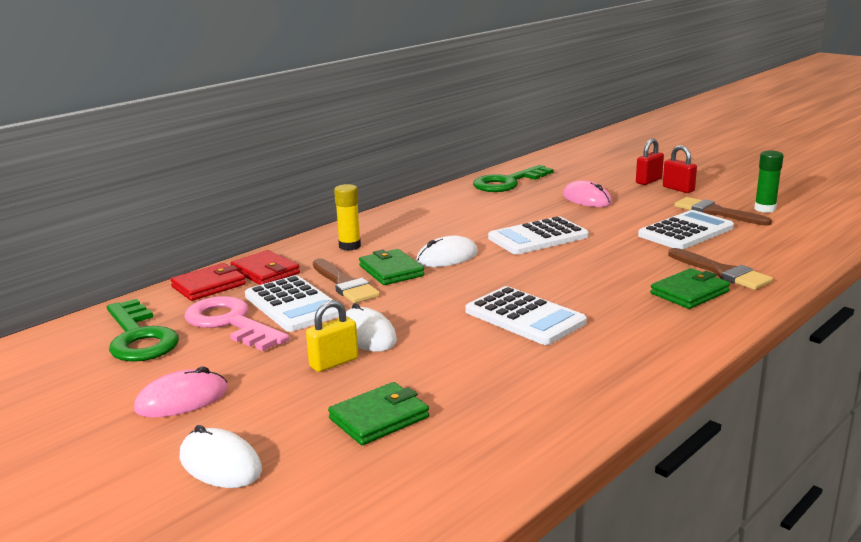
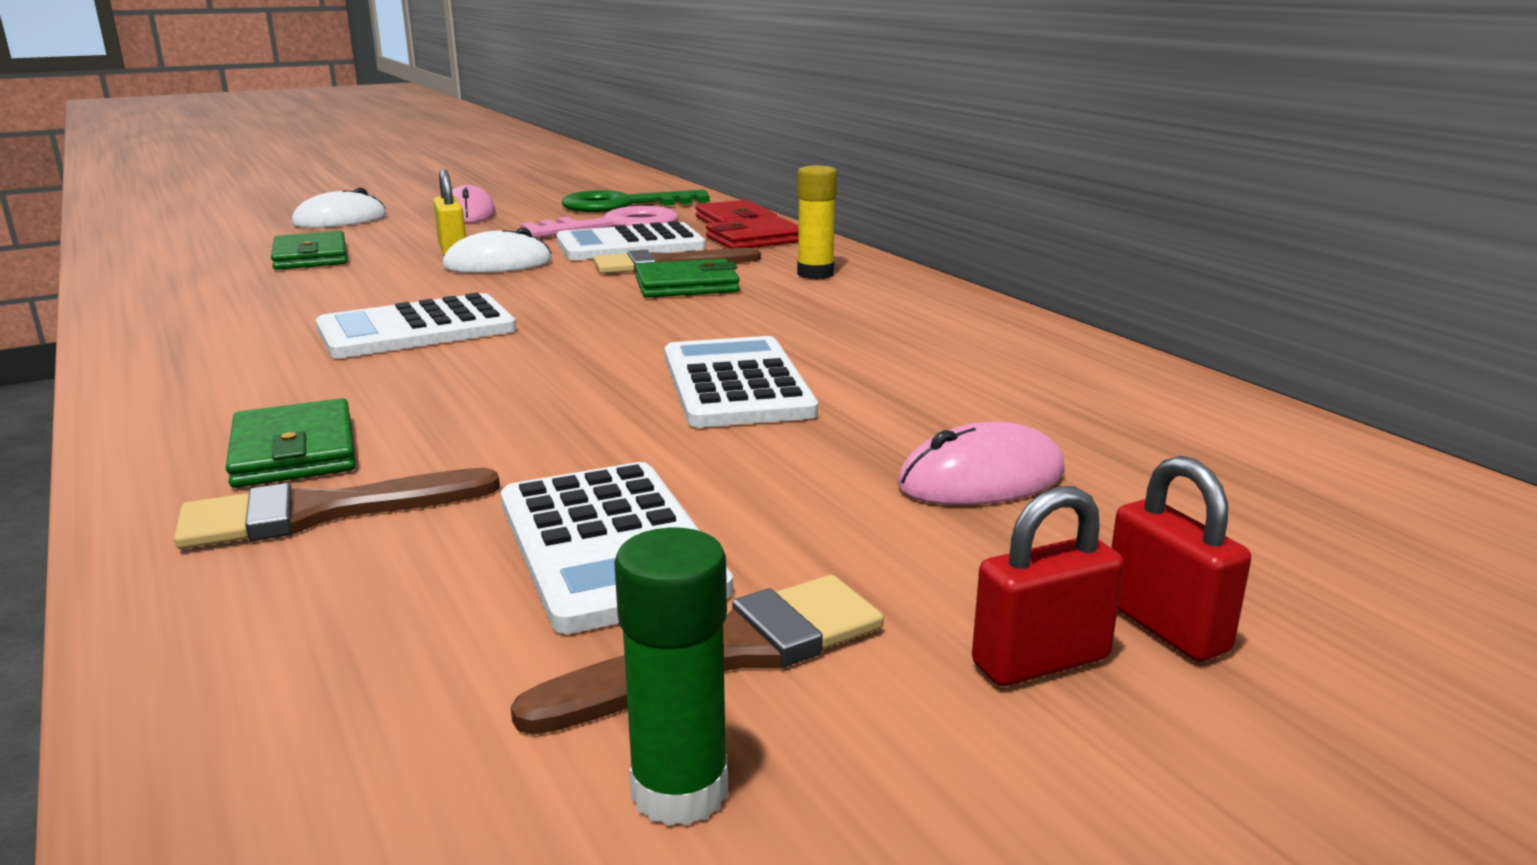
camera: 105 degrees right, 0 degrees up
white mouse [416,236,478,267] -> none
green key [473,165,554,192] -> none

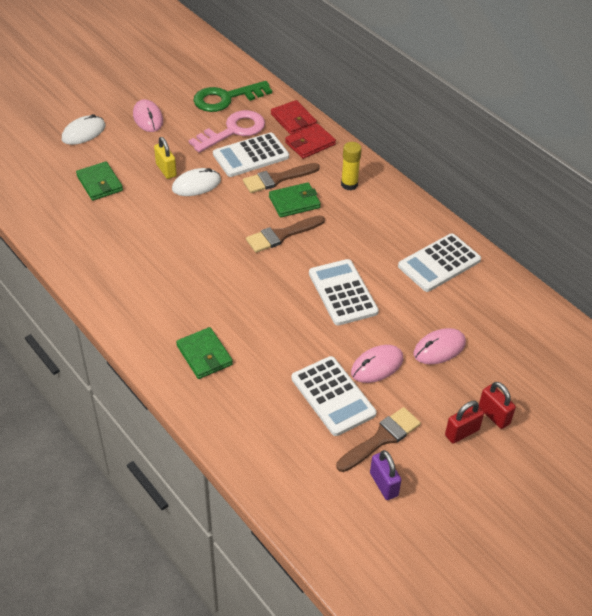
camera: 10 degrees left, 25 degrees up
brown brush [174,468,500,549] -> brown brush moved to [246,215,325,253]
white calculator [316,293,516,358] -> white calculator moved to [398,233,481,292]
green glue stick [614,528,728,826] -> purple padlock [370,450,401,500]
none -> pink mouse [351,345,404,383]

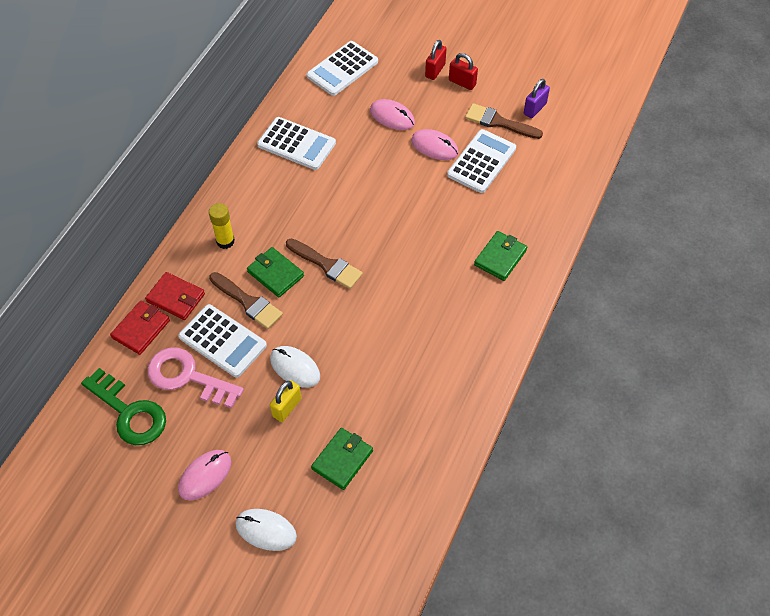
camera: 115 degrees left, 10 degrees up
white calculator [309,259,379,326] -> white calculator moved to [307,41,378,96]

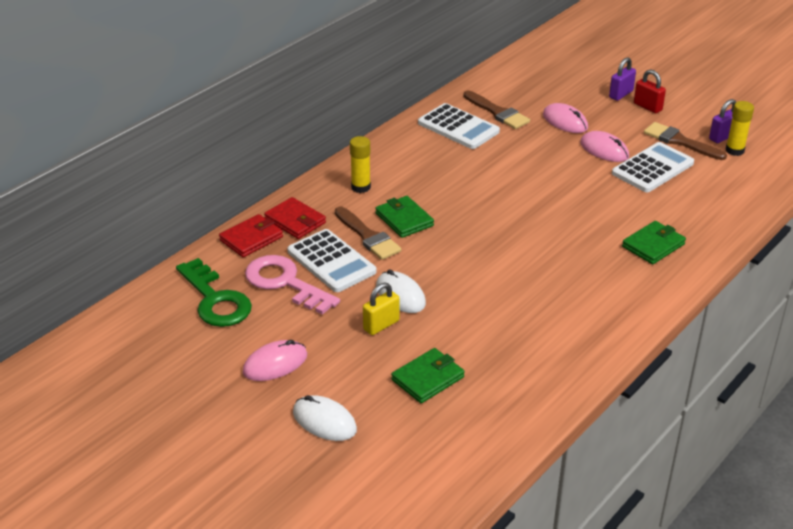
camera: 15 degrees right, 20 degrees down
brown brush [286,238,363,289] -> brown brush moved to [463,91,530,129]
white calculator [307,41,378,96] -> none
red padlock [425,40,446,80] -> purple padlock [609,57,636,101]
none -> yellow glue stick [726,101,754,156]

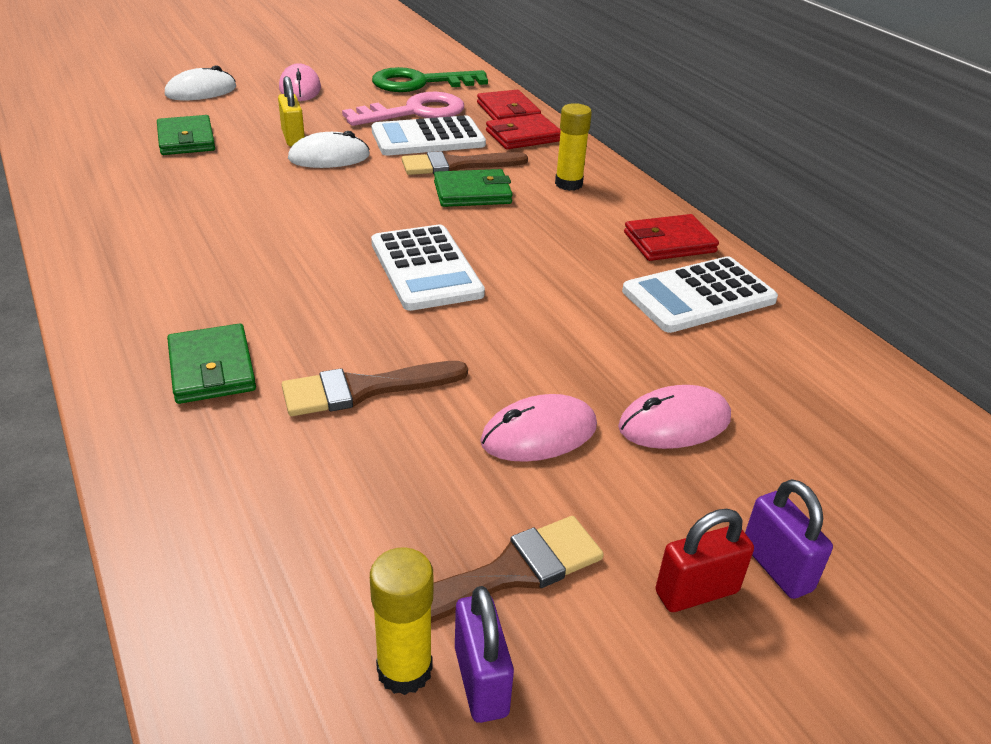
camera: 110 degrees right, 0 degrees up
brown brush [463,91,530,129] -> brown brush moved to [282,361,468,416]
white calculator [612,142,694,192] -> white calculator moved to [371,225,485,311]
none -> red wallet [624,214,719,261]

